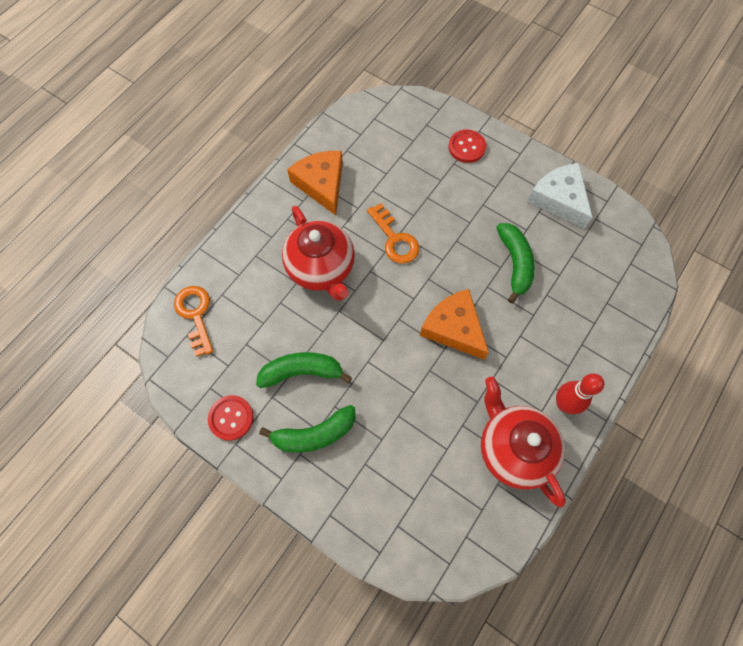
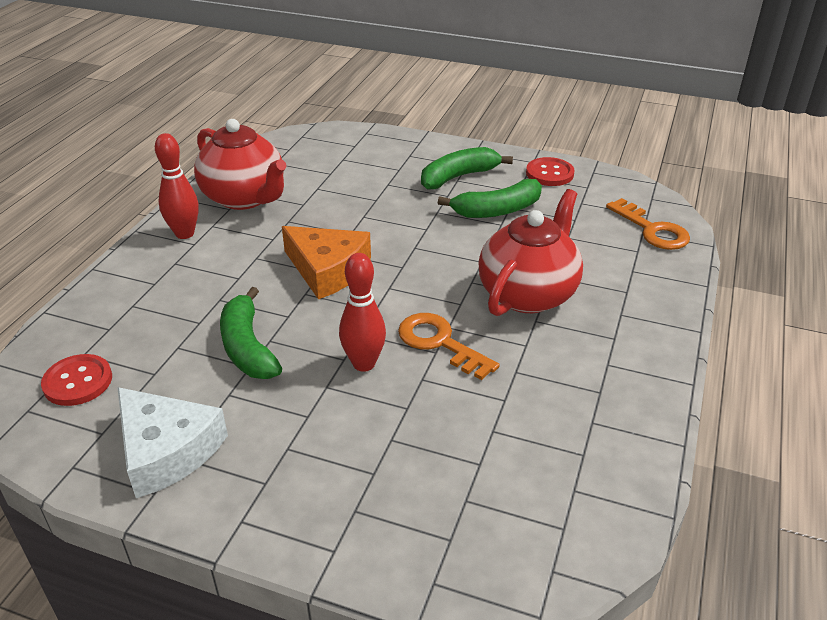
camera: 165 degrees right, 30 degrees down
red teapot [282,206,355,301] -> red teapot turned 75 degrees clockwise [478,189,583,316]
orange cheese [287,151,343,215] -> none
red button [448,130,486,163] -> red button moved to [41,354,112,406]
none -> red bowling pin [339,253,386,372]

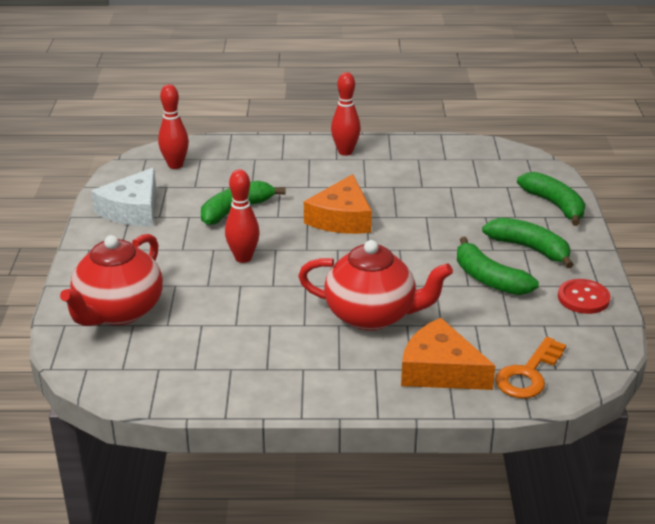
camera: 70 degrees right, 5 degrees down
red button [41,354,112,406] -> red bowling pin [158,84,189,169]
red teapot [194,119,287,210] -> red teapot moved to [60,234,163,326]
orange key [398,313,500,380] -> none
none -> orange cheese [401,318,495,390]
none -> green banana [517,172,585,226]

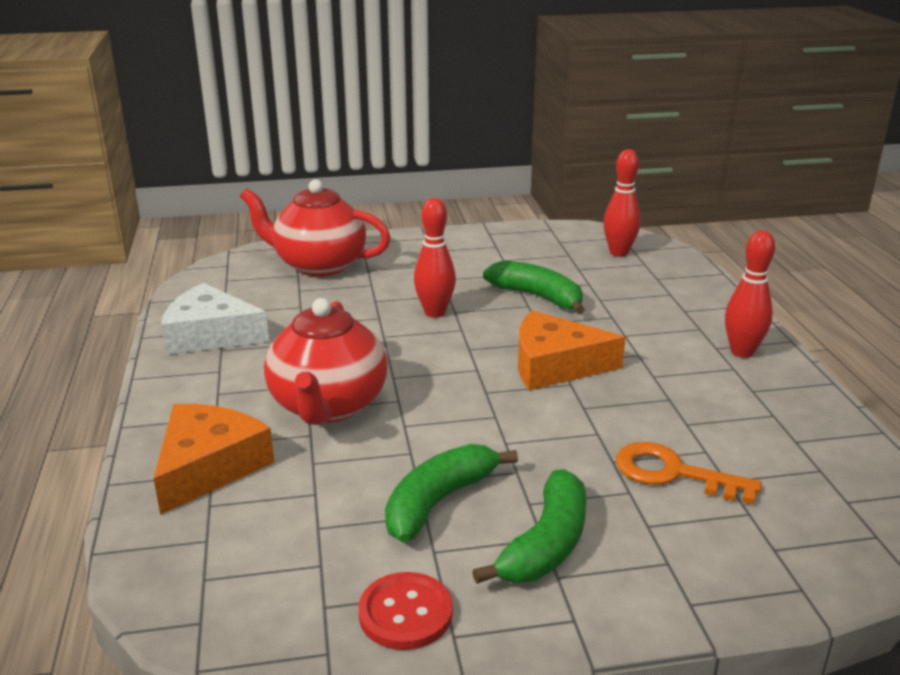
camera: 80 degrees right, 5 degrees down
white cheese [91,168,156,226] -> white cheese moved to [161,283,269,355]
orange key [495,337,566,398] -> orange key moved to [616,442,762,504]
green banana [517,172,585,226] -> none

